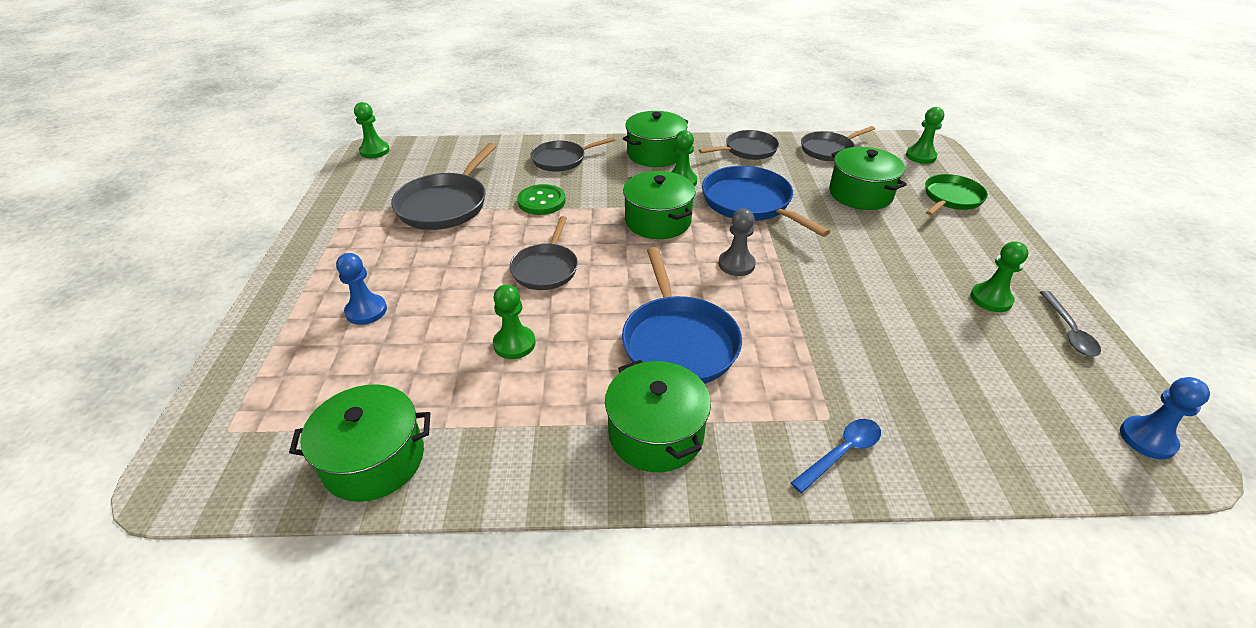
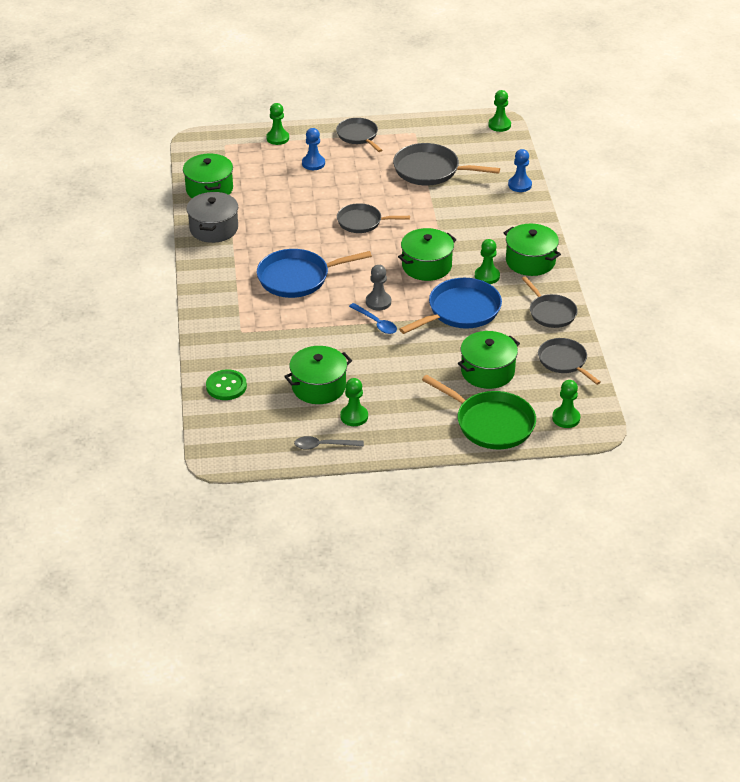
camera: 85 degrees right, 0 degrees up
green pawn [493,284,536,359] -> green pawn moved to [266,103,289,145]
green button [517,184,566,215] -> green button moved to [206,369,247,400]
grey pan [531,137,615,172] -> grey pan moved to [336,118,382,152]
green pot [605,360,711,472] -> green pot moved to [284,346,352,404]
blue spoon [791,419,881,493] -> blue spoon moved to [349,303,397,334]
green pan [925,174,988,216] -> green pan [422,375,536,449], size x1.53
blue pawn [1120,377,1210,459] -> blue pawn moved to [508,149,532,192]
none -> grey pot [186,192,238,243]

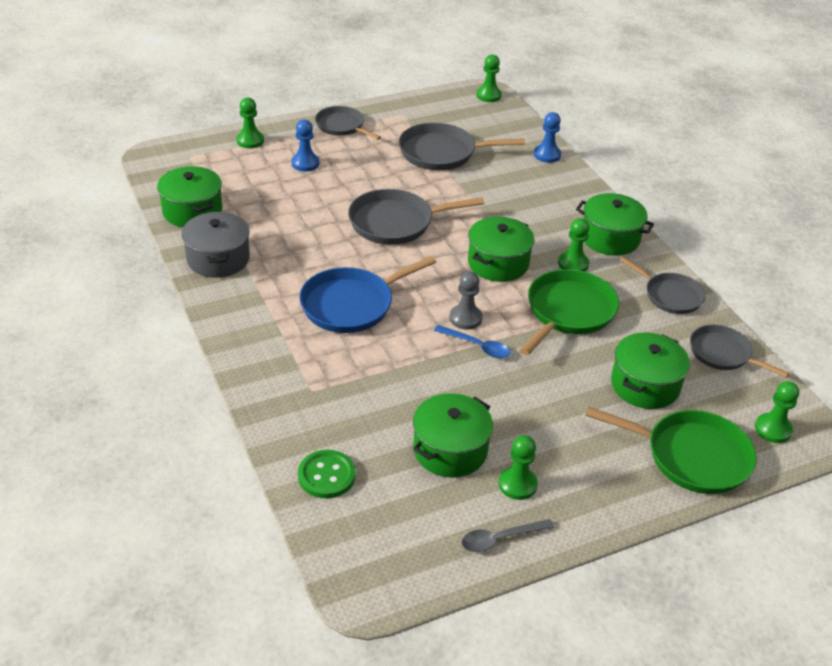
camera: 20 degrees left, 0 degrees up
grey pan [337,203,410,233] -> grey pan [348,189,484,245], size x1.53
blue pan [399,278,502,334] -> green pan [519,269,619,356]

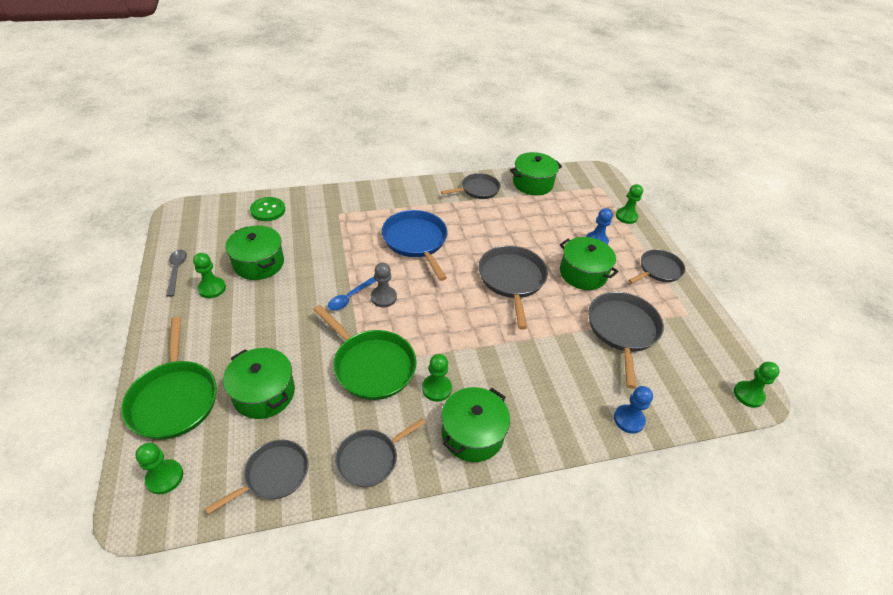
camera: 100 degrees right, 5 degrees up
grey pot [182,212,250,278] -> grey pan [441,173,500,199]
green pot [468,217,535,282] -> green pot moved to [560,237,619,290]
green pan [585,406,757,494] -> green pan turned 45 degrees counterclockwise [121,317,217,440]

